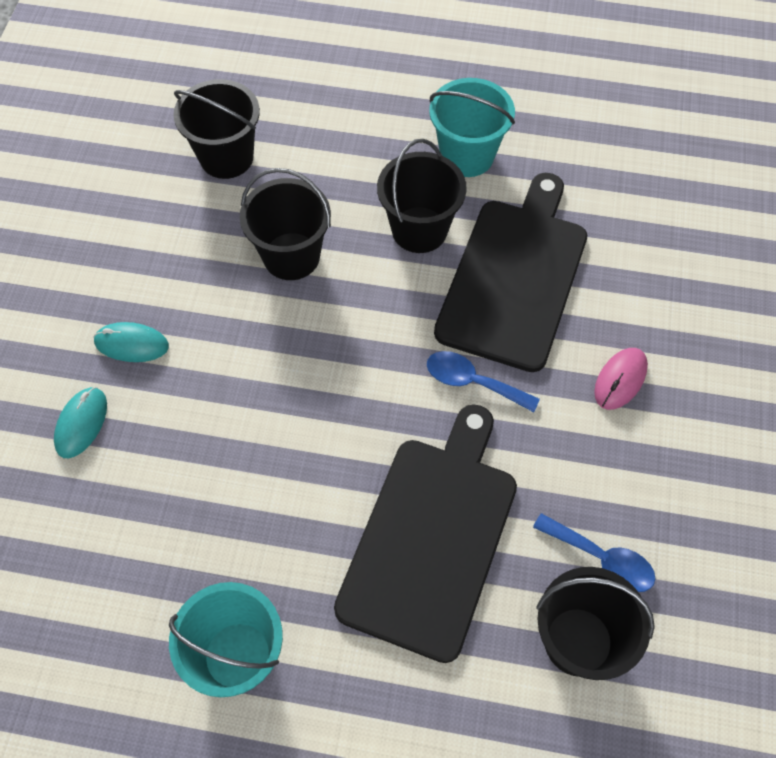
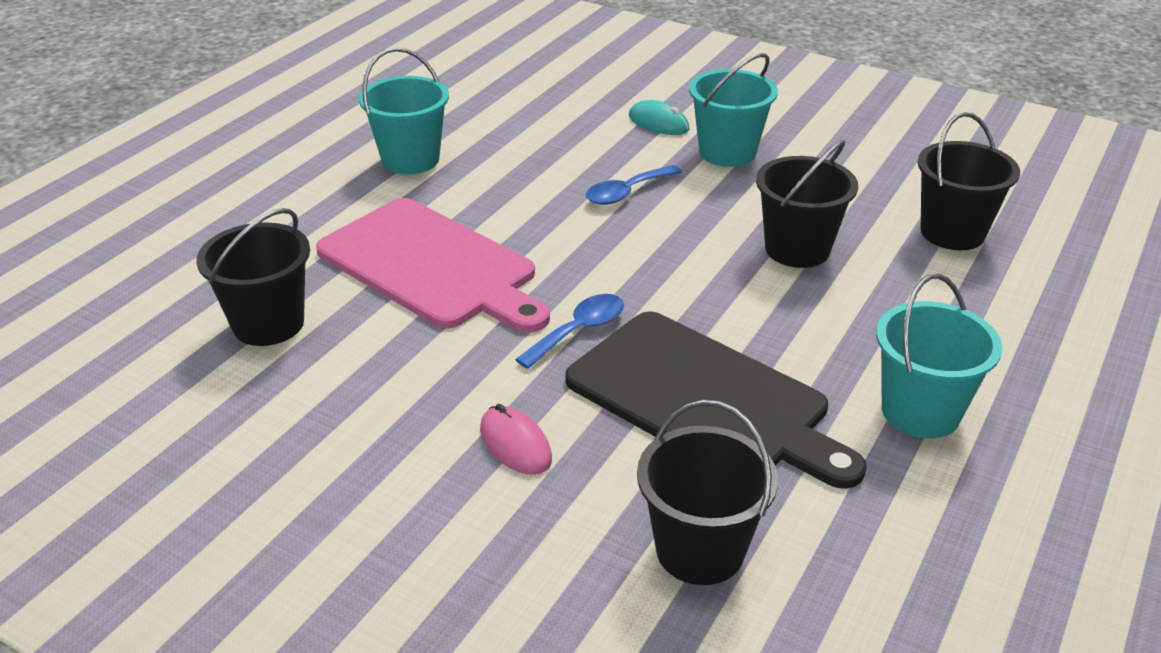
camera: 110 degrees right, 25 degrees down
turquoise mouse [93,322,169,362] -> turquoise bucket [689,53,778,167]
black cutting board [334,404,517,663] -> pink cutting board [316,198,550,333]
black bucket [377,139,467,253] -> black bucket moved to [637,400,778,585]
blue spoon [533,513,656,592] -> blue spoon moved to [586,165,682,205]

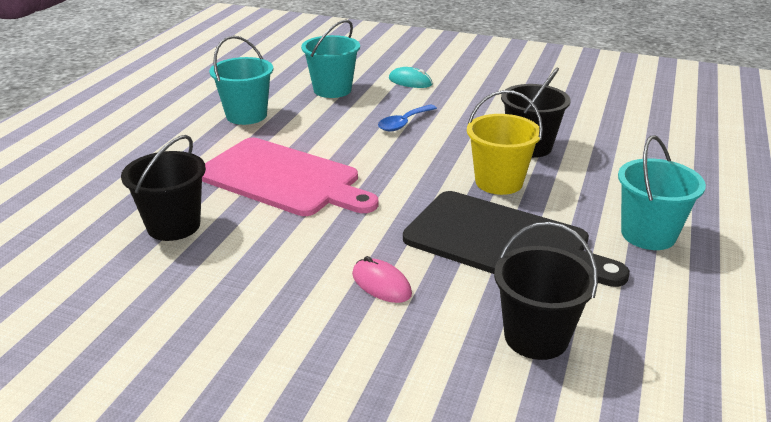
camera: 10 degrees left, 5 degrees down
blue spoon [515,294,624,369] -> none
turquoise bucket [689,53,778,167] -> turquoise bucket moved to [301,19,360,98]
black bucket [917,112,1020,250] -> none
none -> yellow bucket [467,90,543,195]

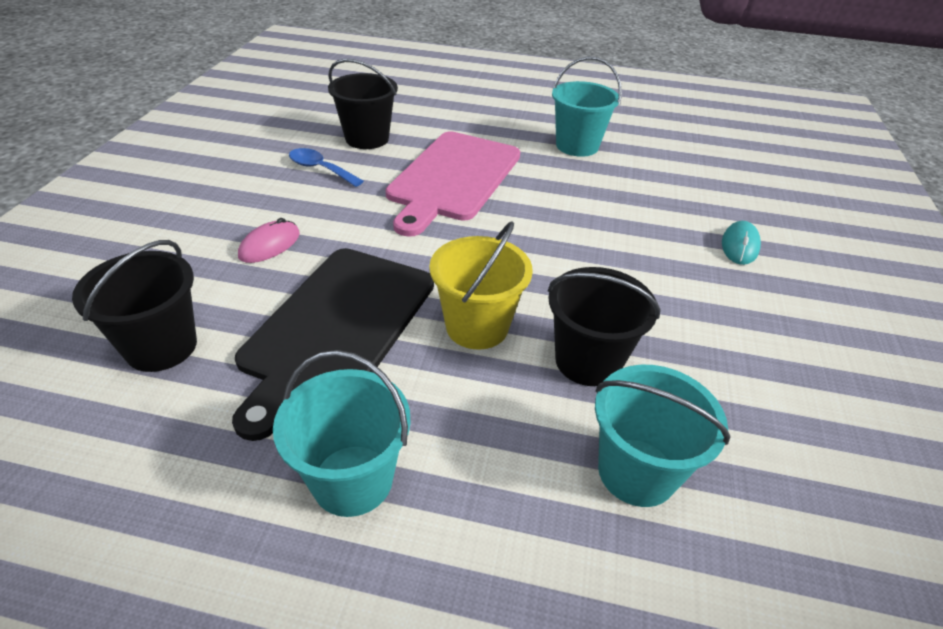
camera: 80 degrees right, 10 degrees up
turquoise bucket [301,19,360,98] -> turquoise bucket moved to [595,365,731,507]
blue spoon [378,105,437,132] -> blue spoon moved to [289,148,364,187]

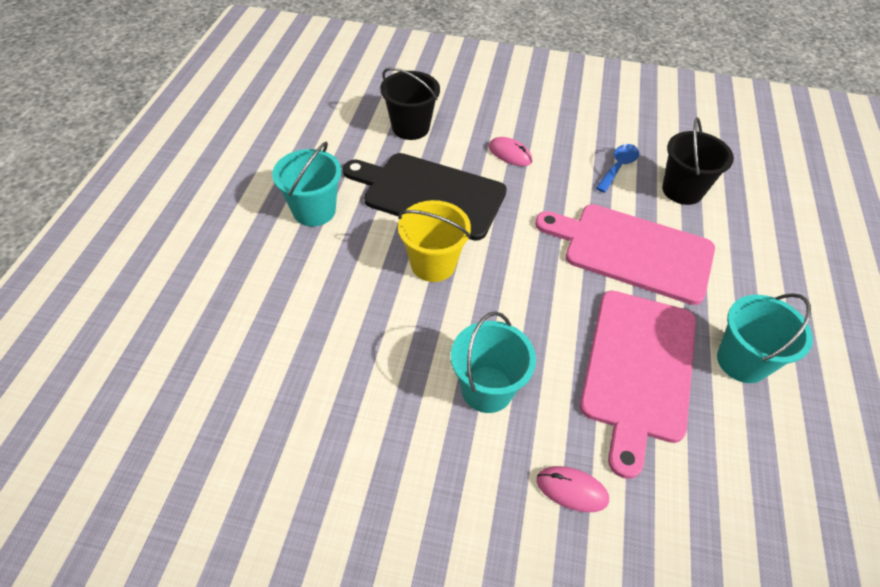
camera: 90 degrees right, 10 degrees up
black bucket [548,267,661,386] -> none
turquoise bucket [595,365,731,507] -> turquoise bucket moved to [451,312,536,413]
turquoise mouse [722,221,761,265] -> pink mouse [537,466,609,512]
none -> pink cutting board [580,291,696,479]

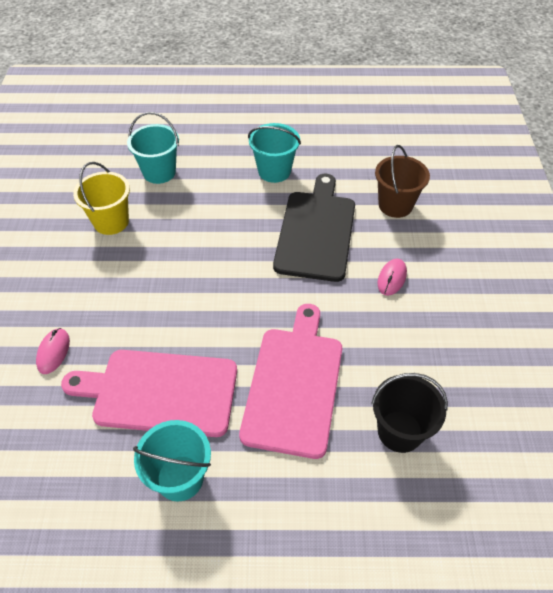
camera: 80 degrees right, 0 degrees up
black bucket [380,67,440,140] -> brown bucket [375,145,430,218]
yellow bucket [398,200,471,282] -> yellow bucket moved to [73,162,130,235]
turquoise bucket [451,312,536,413] -> turquoise bucket moved to [127,112,179,184]
blue spoon [596,144,639,193] -> none

